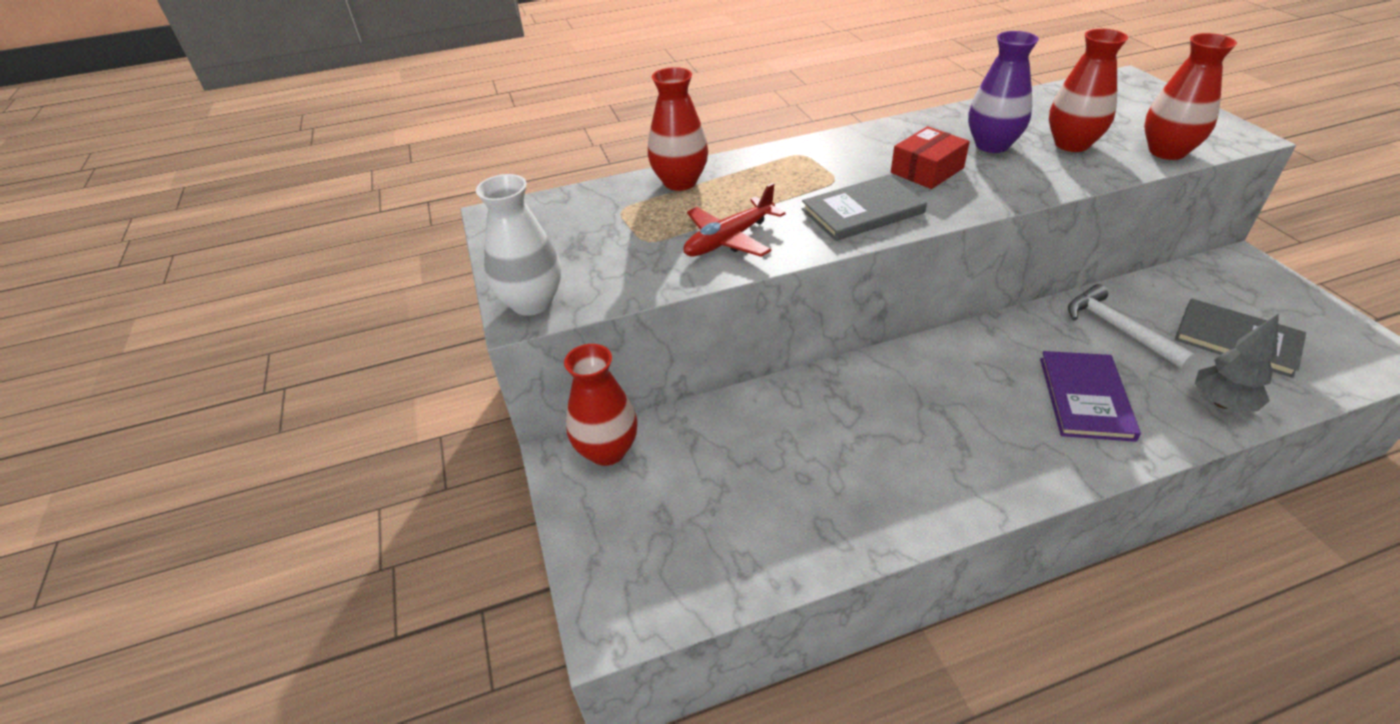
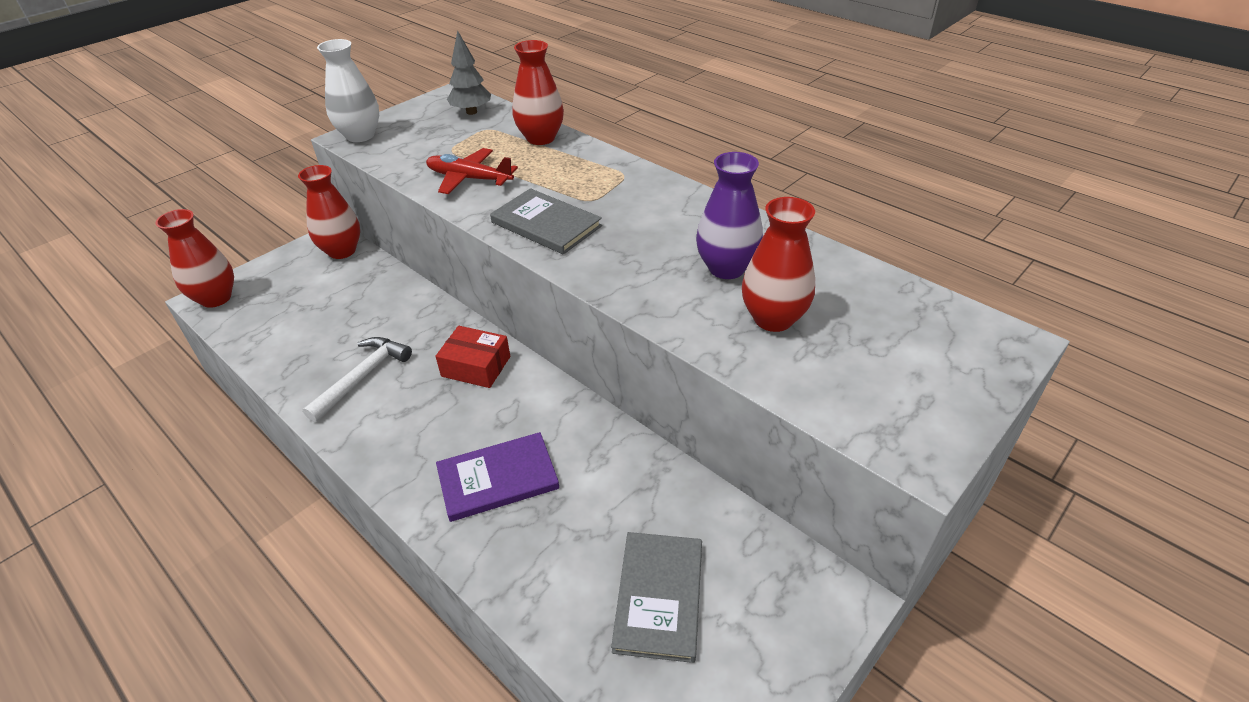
camera: 60 degrees right, 0 degrees up
red box [891,126,970,189] -> red box moved to [435,326,510,388]
white hammer [1068,284,1195,369] -> white hammer moved to [303,337,412,422]
red vase [1144,33,1237,160] -> red vase moved to [155,209,234,308]
grey tree [1195,313,1279,411] -> grey tree moved to [447,30,491,115]

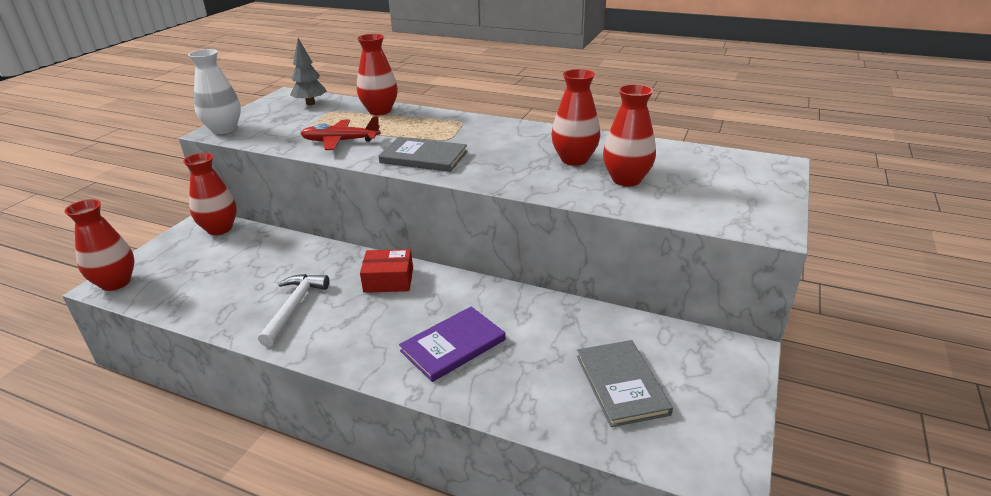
camera: 20 degrees left, 10 degrees down
purple vase [696,152,763,279] -> red vase [551,69,600,166]

